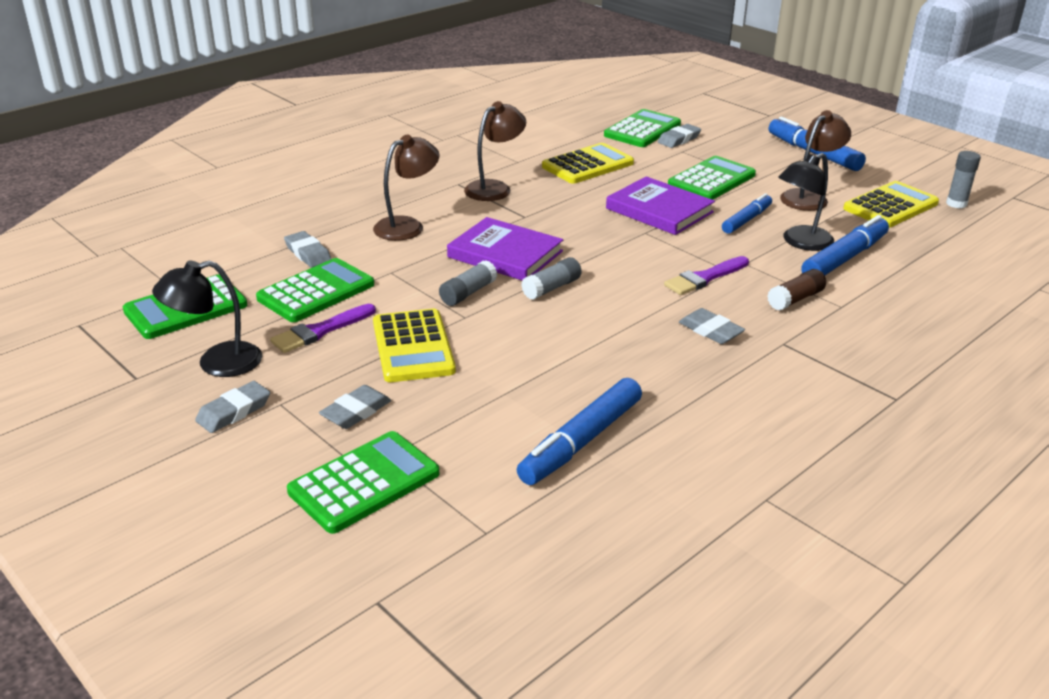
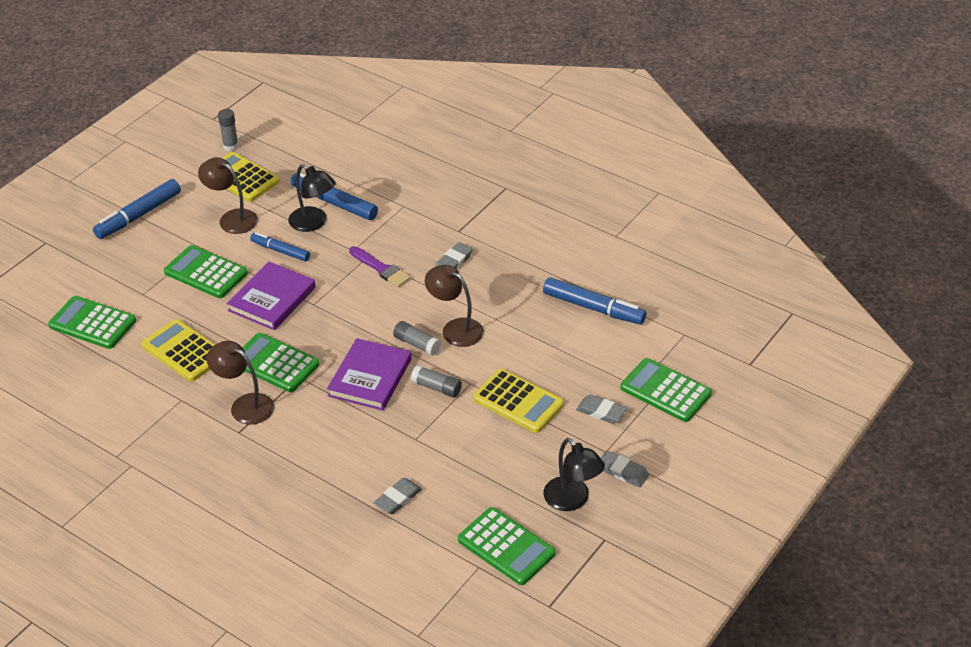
camera: 100 degrees left, 10 degrees up
green calculator [256,258,374,322] -> green calculator moved to [242,333,319,392]
purple brush [270,304,376,353] -> none
brown lamp [373,135,440,241] -> brown lamp moved to [425,265,484,347]
yellow calculator [373,309,456,382] -> yellow calculator turned 60 degrees clockwise [473,369,564,433]
grey eraser [658,124,701,148] -> none
brown glue stick [767,269,826,311] -> none

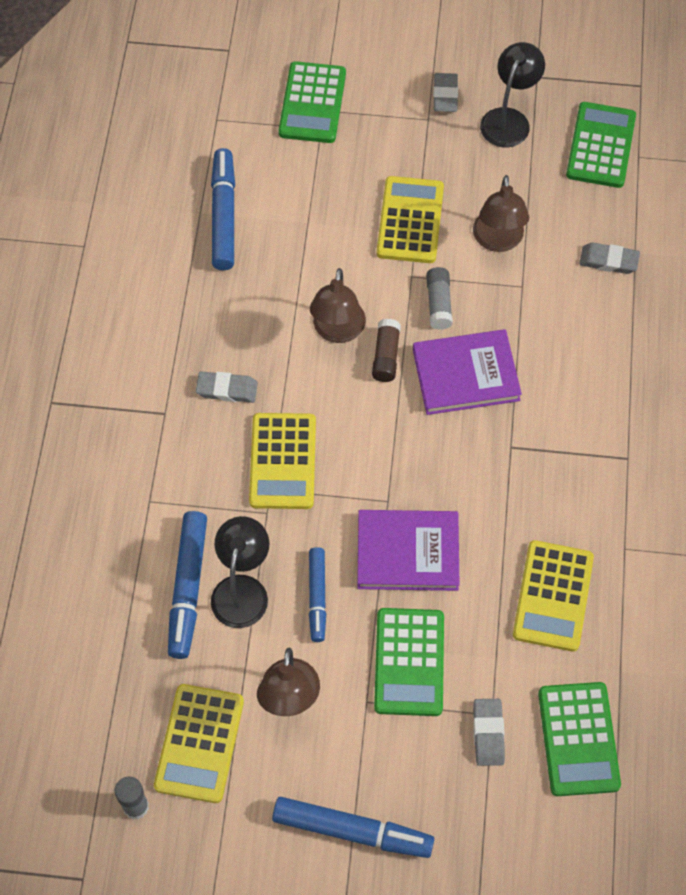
camera: 120 degrees left, 20 degrees up
brown lamp [207,341,274,425] -> brown lamp moved to [473,175,529,252]
green calculator [242,333,319,392] -> none
purple brush [349,246,411,287] -> yellow calculator [249,413,316,509]
grey glue stick [393,321,441,356] -> brown glue stick [372,319,401,382]
grey eraser [576,395,627,424] -> grey eraser moved to [473,699,505,766]

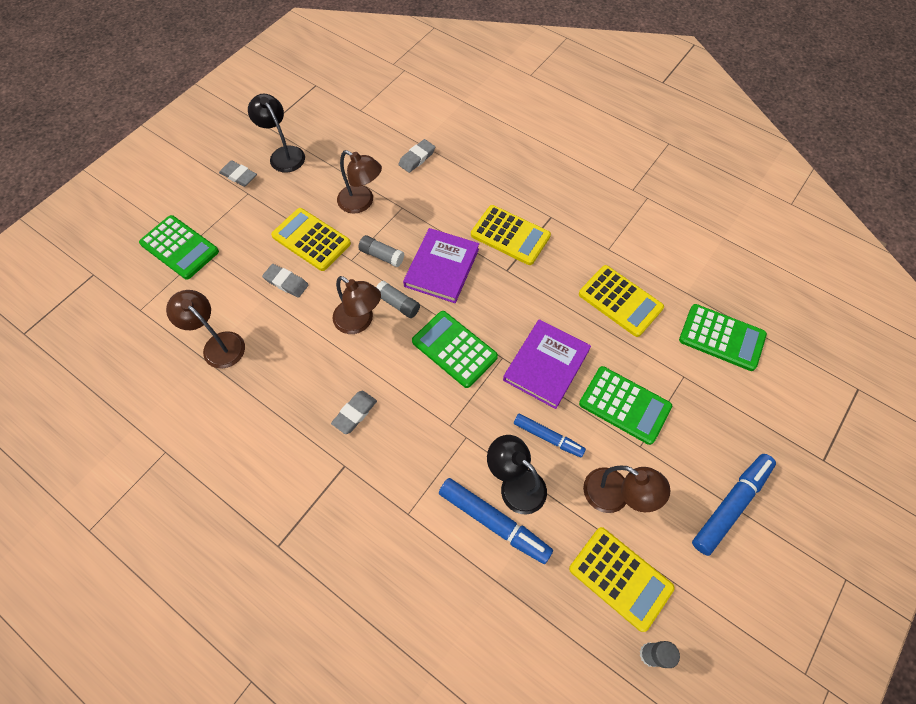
camera: 60 degrees left, 0 degrees up
blue marker [211,148,235,270] -> brown lamp [166,290,245,369]
yellow calculator [249,413,316,509] -> yellow calculator moved to [471,205,551,265]
brown glue stick [372,319,401,382] -> grey glue stick [376,281,420,318]
grey eraser [473,699,505,766] -> grey eraser moved to [262,264,309,298]
green calculator [566,102,636,188] -> green calculator moved to [412,311,498,388]

